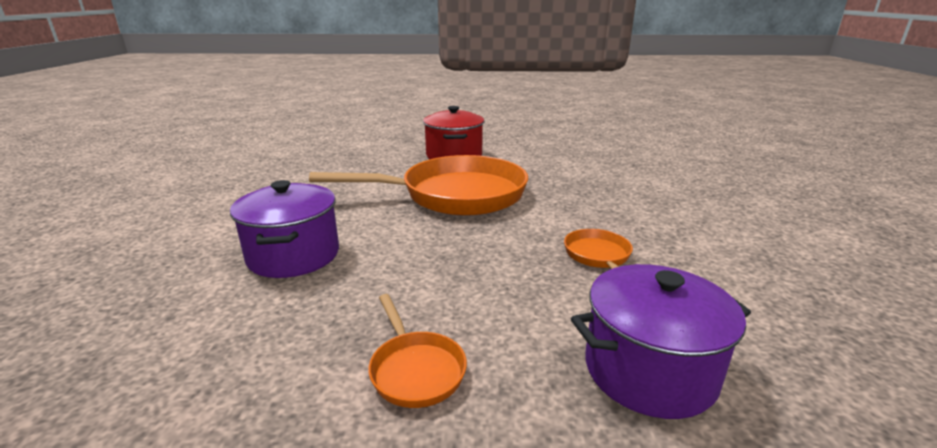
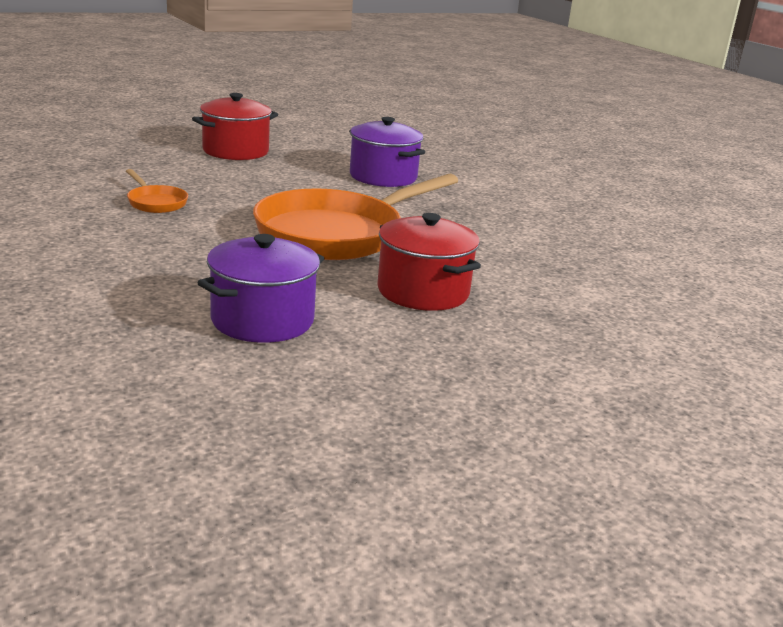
camera: 145 degrees right, 0 degrees up
orange pan [368,294,467,408] -> red pot [192,93,278,160]
purple pot [571,264,751,419] -> purple pot moved to [197,234,325,343]

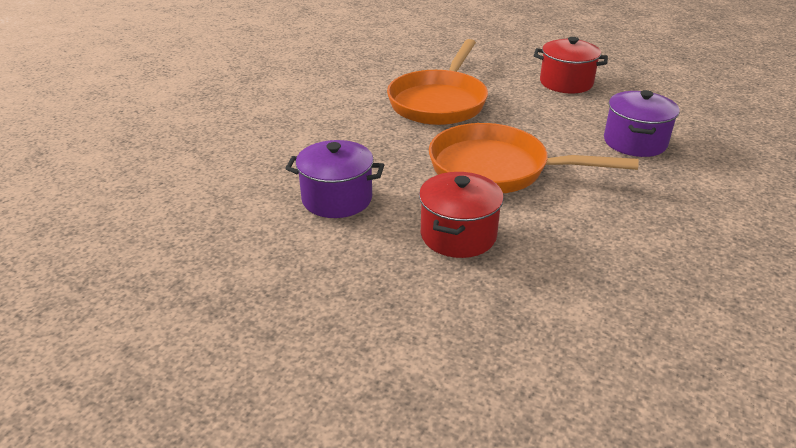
camera: 60 degrees right, 10 degrees up
orange pan [126,169,188,213] -> orange pan [387,39,488,125], size x2.36

